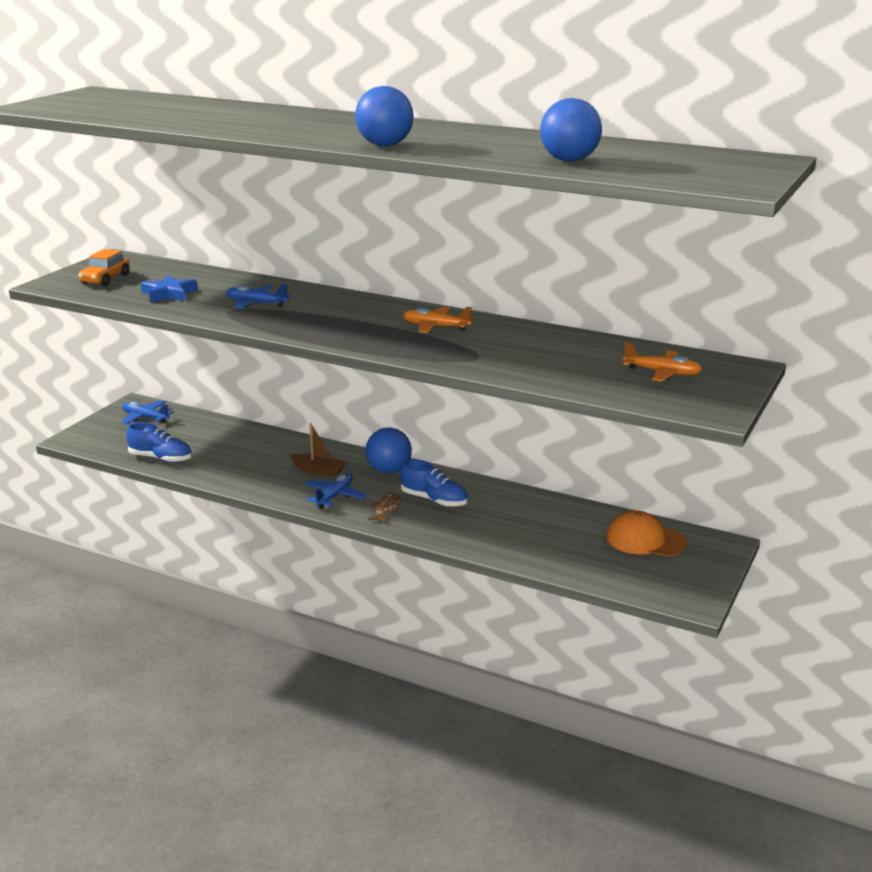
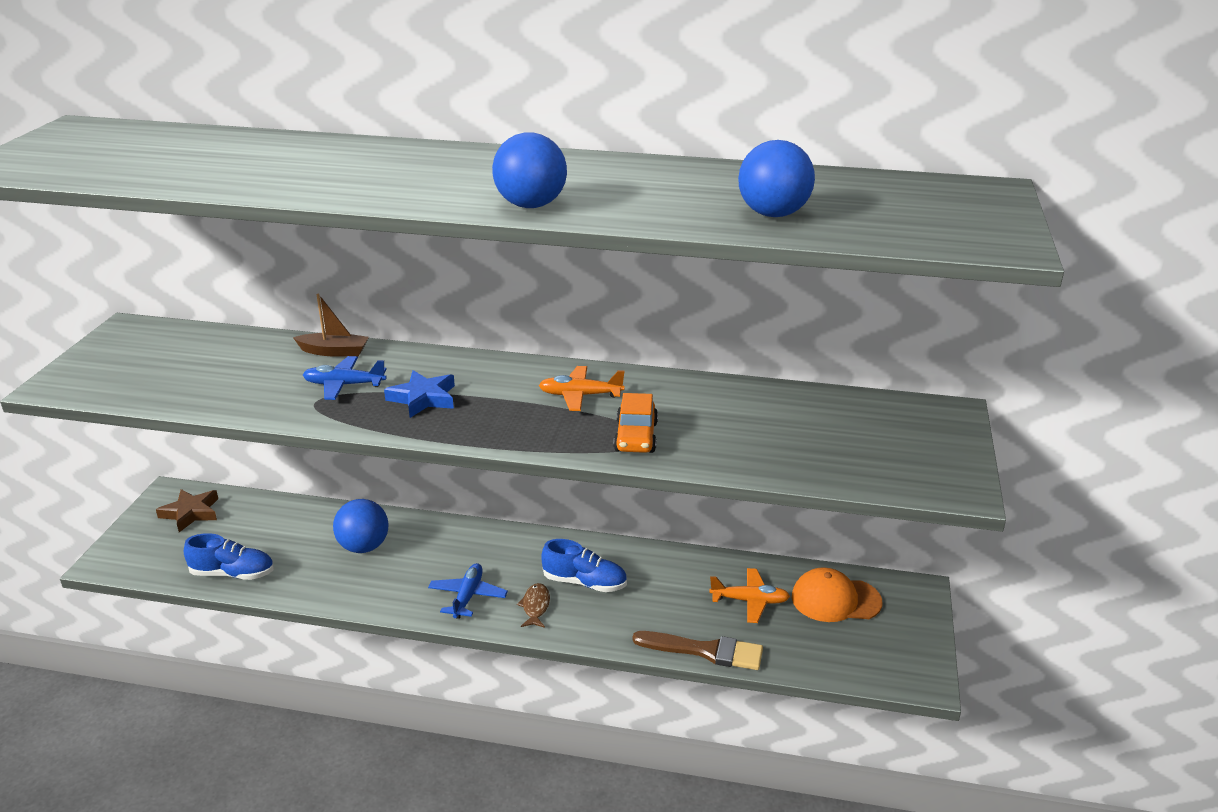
camera: 15 degrees left, 5 degrees up
orange car [78,249,129,286] -> orange car moved to [613,393,658,453]
blue plane [121,400,174,424] -> brown star [156,489,218,532]
blue star [141,275,198,303] -> blue star moved to [384,370,455,418]
brown boat [289,423,346,476] -> brown boat moved to [293,294,369,357]
blue ball [366,428,412,474] -> blue ball moved to [333,499,388,553]
orange plane [623,342,702,381] -> orange plane moved to [709,568,790,623]
none -> brown brush [633,631,763,670]

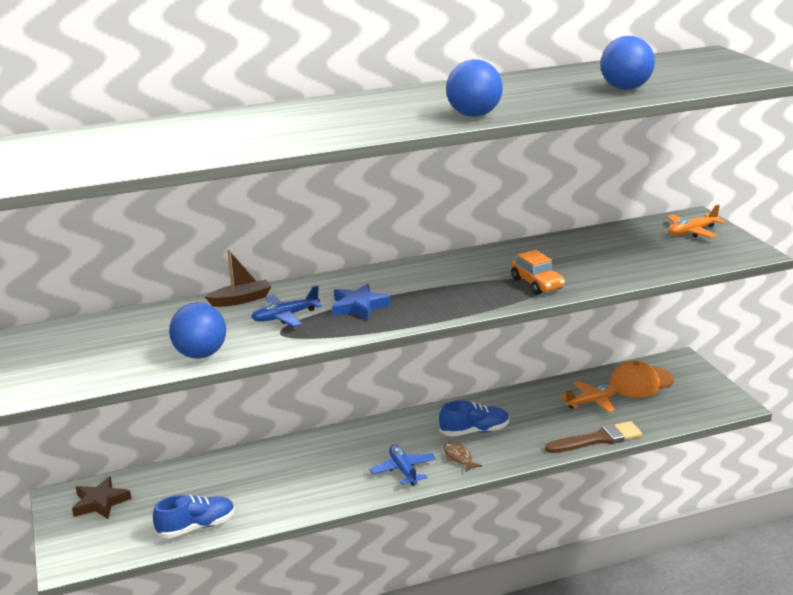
camera: 30 degrees left, 5 degrees down
blue ball [333,499,388,553] -> blue ball moved to [169,302,226,359]
orange plane [539,366,625,411] -> orange plane moved to [667,205,725,238]

